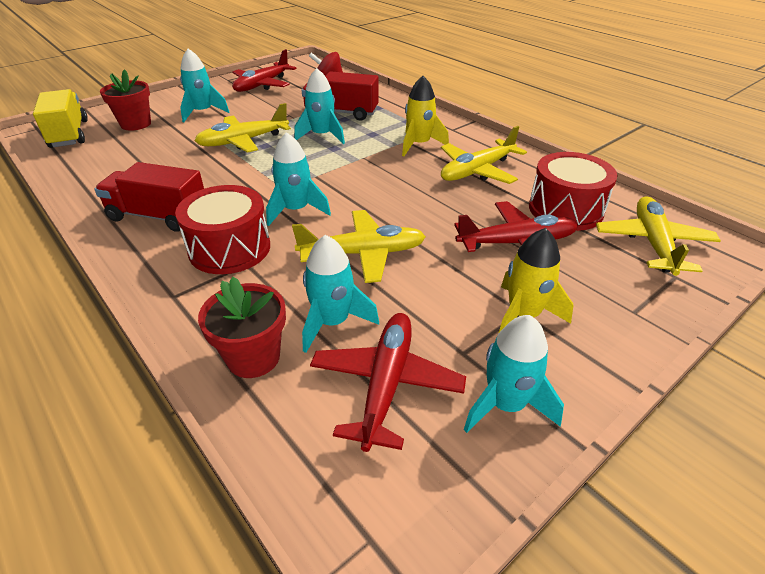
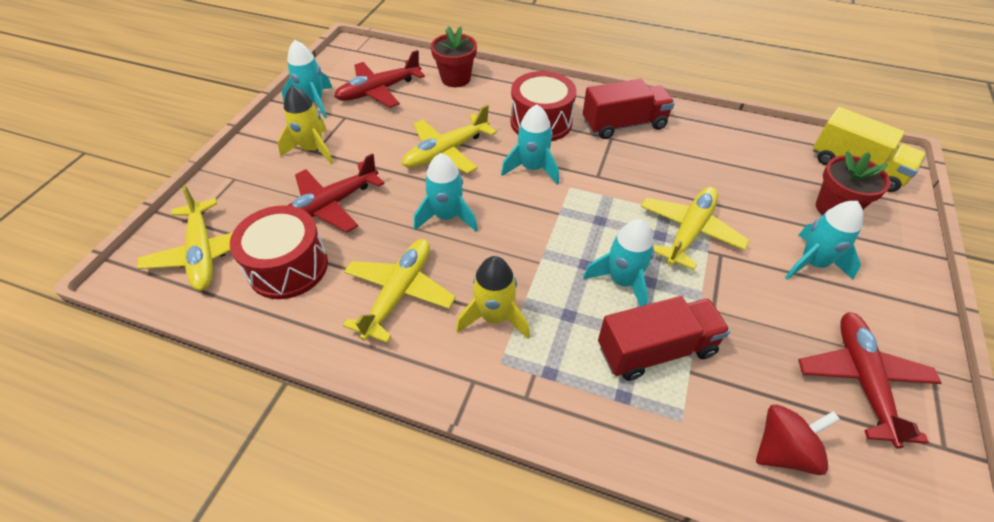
camera: 150 degrees right, 10 degrees up
turquoise rocket [302,235,379,353] -> turquoise rocket moved to [414,153,478,231]
red plane [310,313,466,452] -> red plane turned 75 degrees clockwise [334,50,425,108]

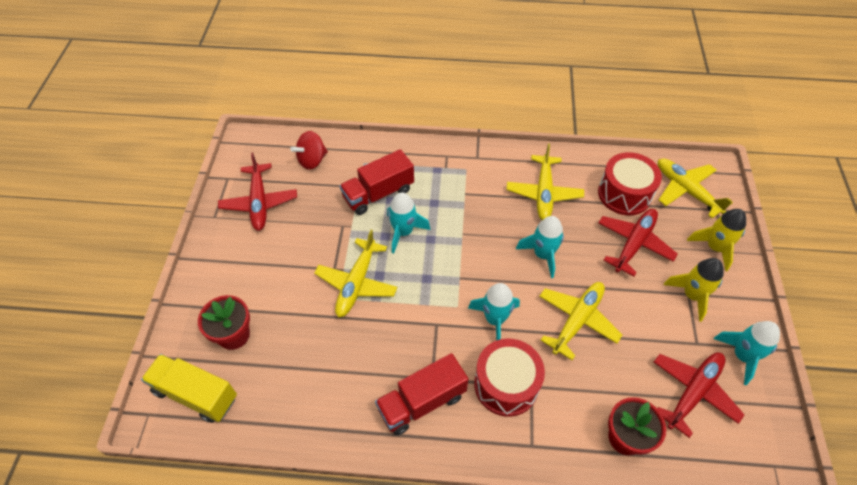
camera: 165 degrees right, 5 degrees up
yellow rocket [456,256,530,339] -> yellow rocket moved to [687,209,746,271]
turquoise rocket [785,201,863,280] -> none

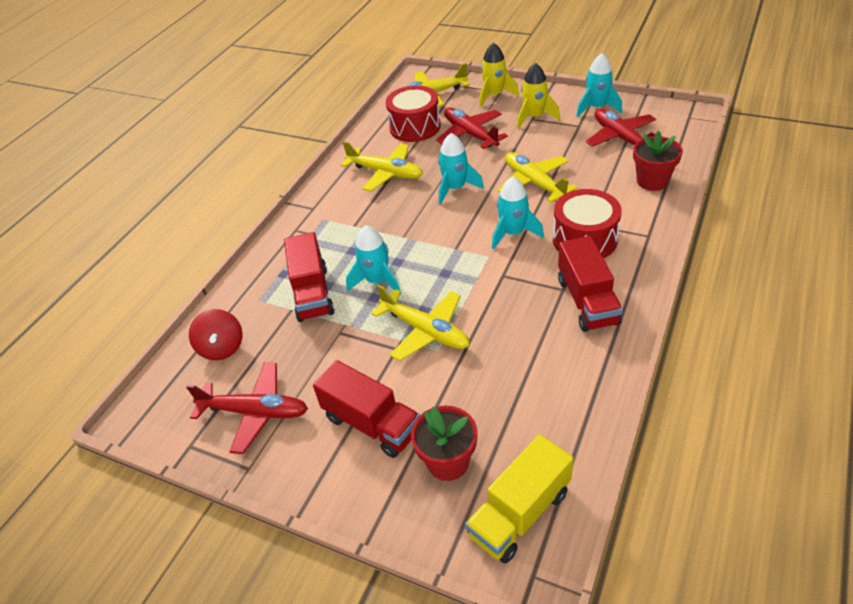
camera: 65 degrees left, 10 degrees down
none -> red truck [313,360,420,458]

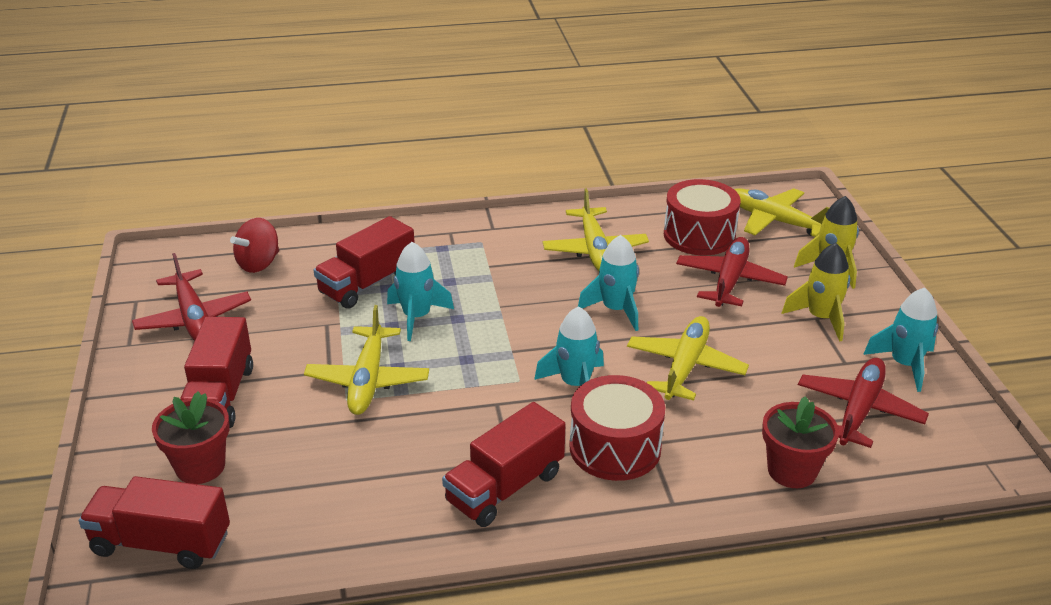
camera: 50 degrees right, 10 degrees down
yellow truck [465,434,574,564] -> red truck [79,476,230,569]

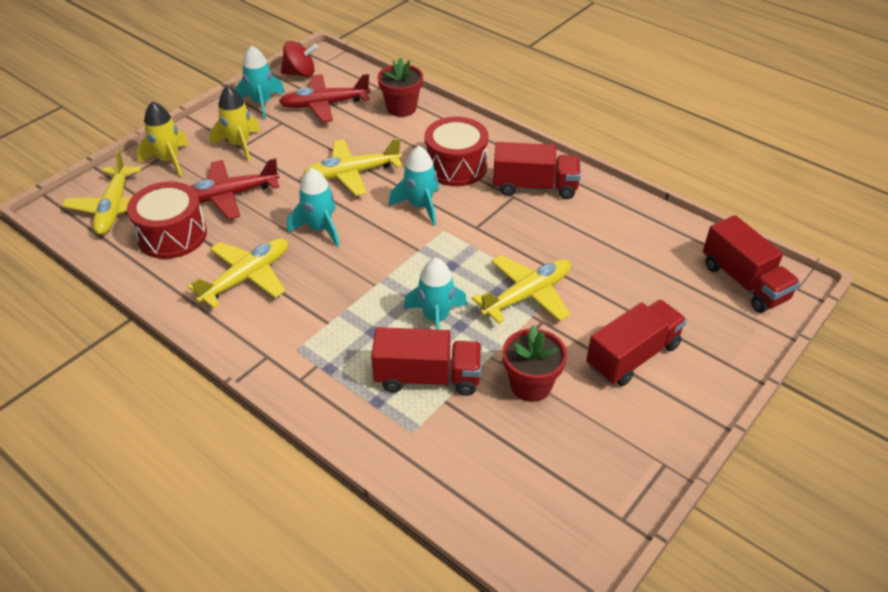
camera: 130 degrees left, 10 degrees up
red plane [132,253,251,341] -> none
red flower pot [152,391,229,484] -> red flower pot moved to [503,325,567,402]
red spinning top [230,218,279,273] -> red spinning top moved to [281,41,318,77]

